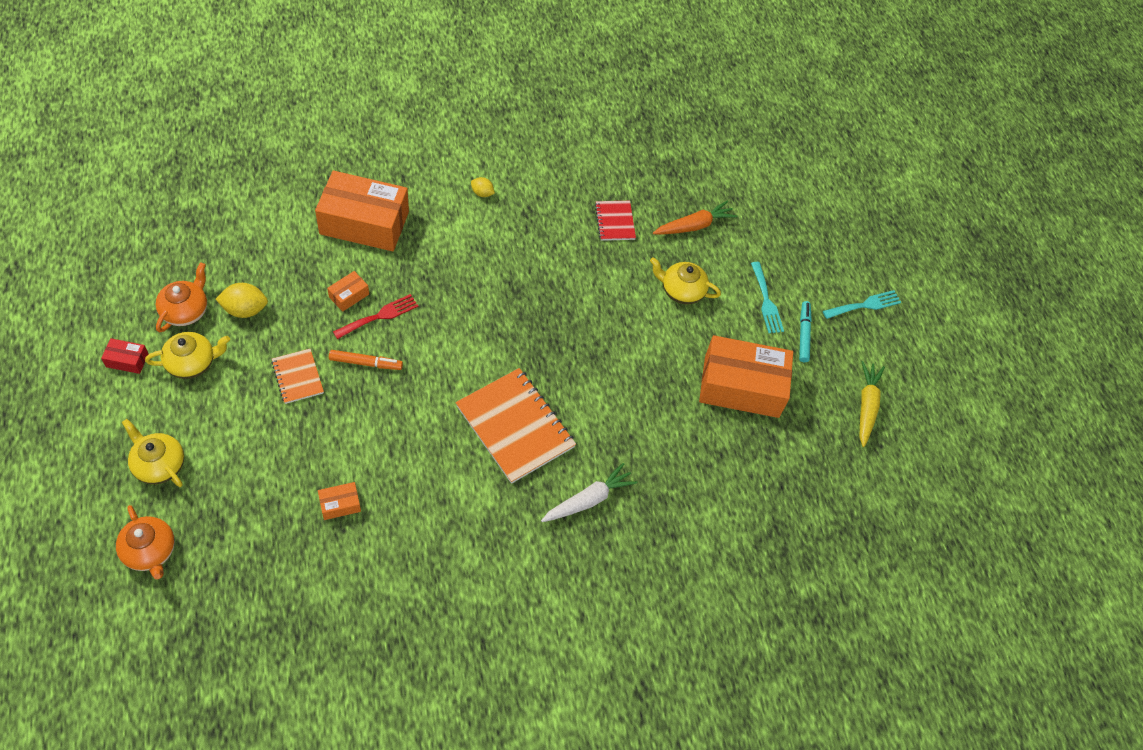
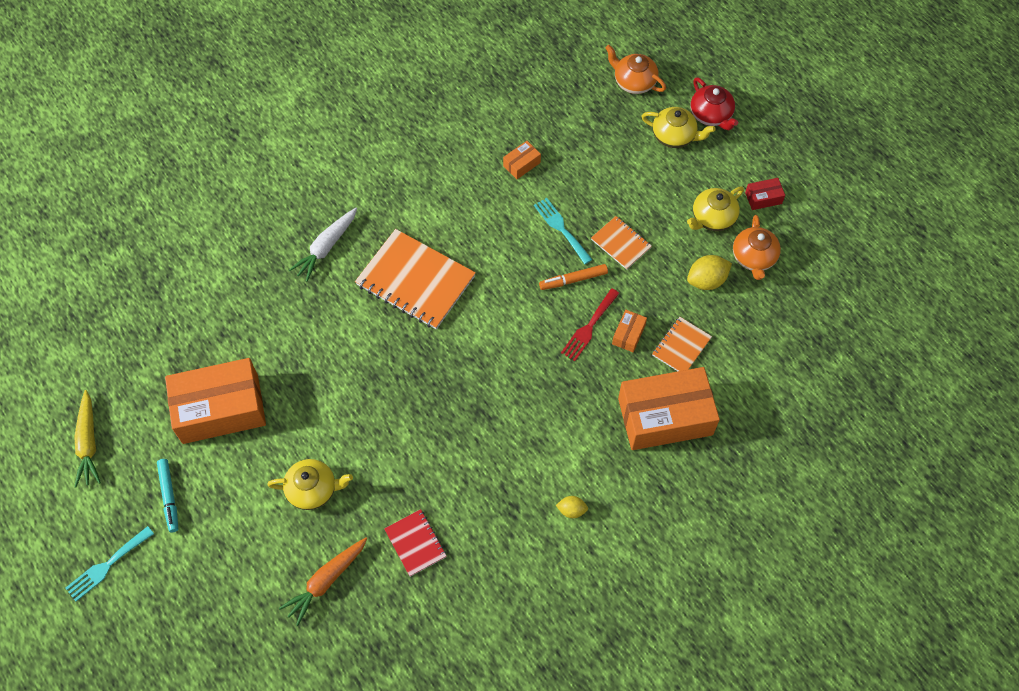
camera: 165 degrees right, 5 degrees up
turquoise fork [751,262,784,333] -> turquoise fork moved to [534,198,592,264]
none -> orange notebook [652,317,712,371]
none -> red teapot [691,77,738,130]

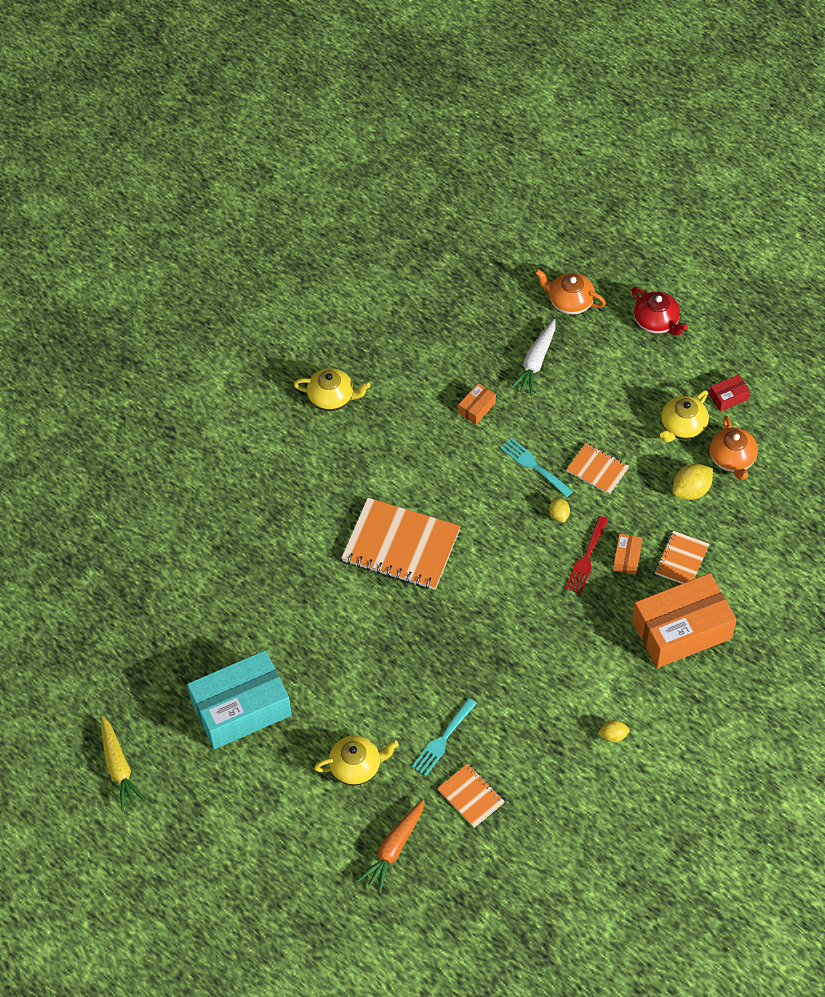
camera: 10 degrees left, 5 degrees down
turquoise fork [65,526,154,601] -> turquoise fork moved to [411,698,477,776]
turquoise marker [157,459,178,532] -> none
orange box [165,358,266,444] -> turquoise box [187,650,292,749]
white carrot [289,208,357,282] -> white carrot moved to [510,319,555,396]
red notebook [384,509,446,577] -> orange notebook [437,763,505,828]
orange marker [539,264,608,290] -> yellow lemon [549,497,570,523]
yellow teapot [641,107,715,148] -> yellow teapot moved to [293,368,371,411]

